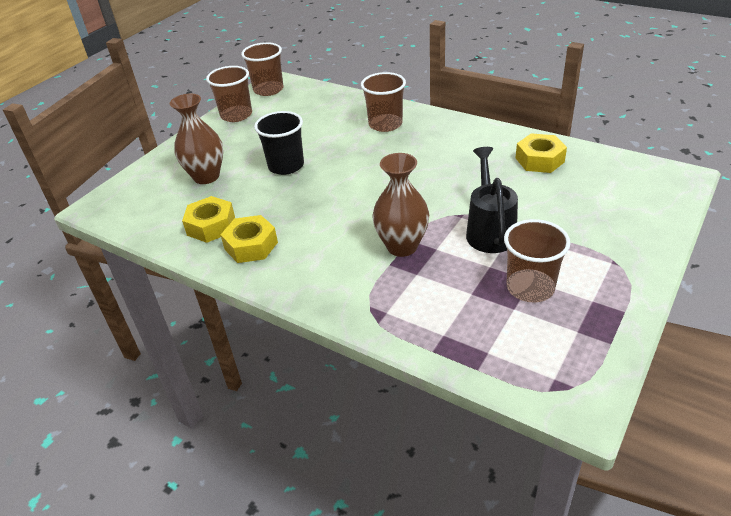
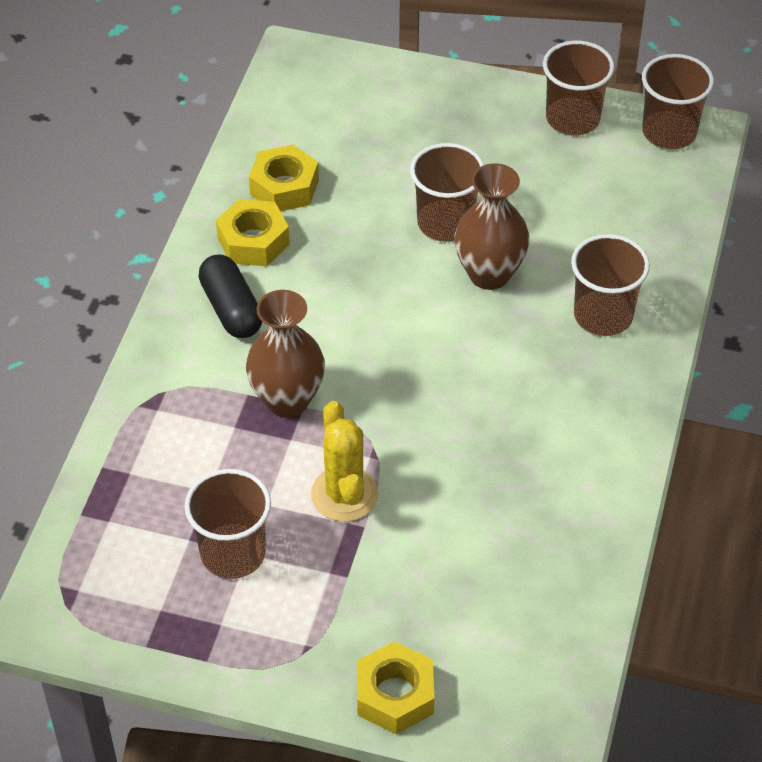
camera: 70 degrees right, 10 degrees up
brown vase [170,94,223,184] -> brown vase moved to [454,163,530,290]
black cup [254,111,304,175] -> brown cup [410,143,484,242]
black watering can [466,147,518,253] -> yellow cactus [311,401,379,522]
yellow nut [516,133,567,173] -> yellow nut moved to [357,641,434,734]
none -> black capsule [198,255,262,338]

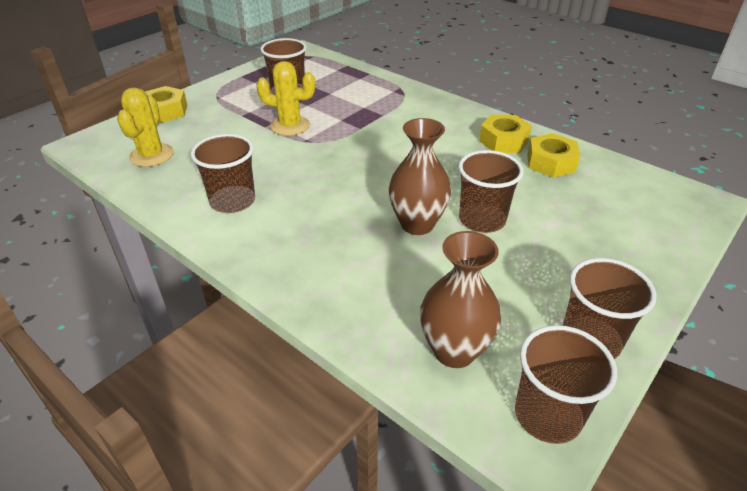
camera: 115 degrees right, 10 degrees down
black capsule [198,255,262,338] -> none
brown vase [246,290,325,418] -> brown vase moved to [420,231,501,368]
brown cup [571,234,650,336] -> brown cup moved to [191,134,255,213]
none -> yellow cactus [117,87,174,167]

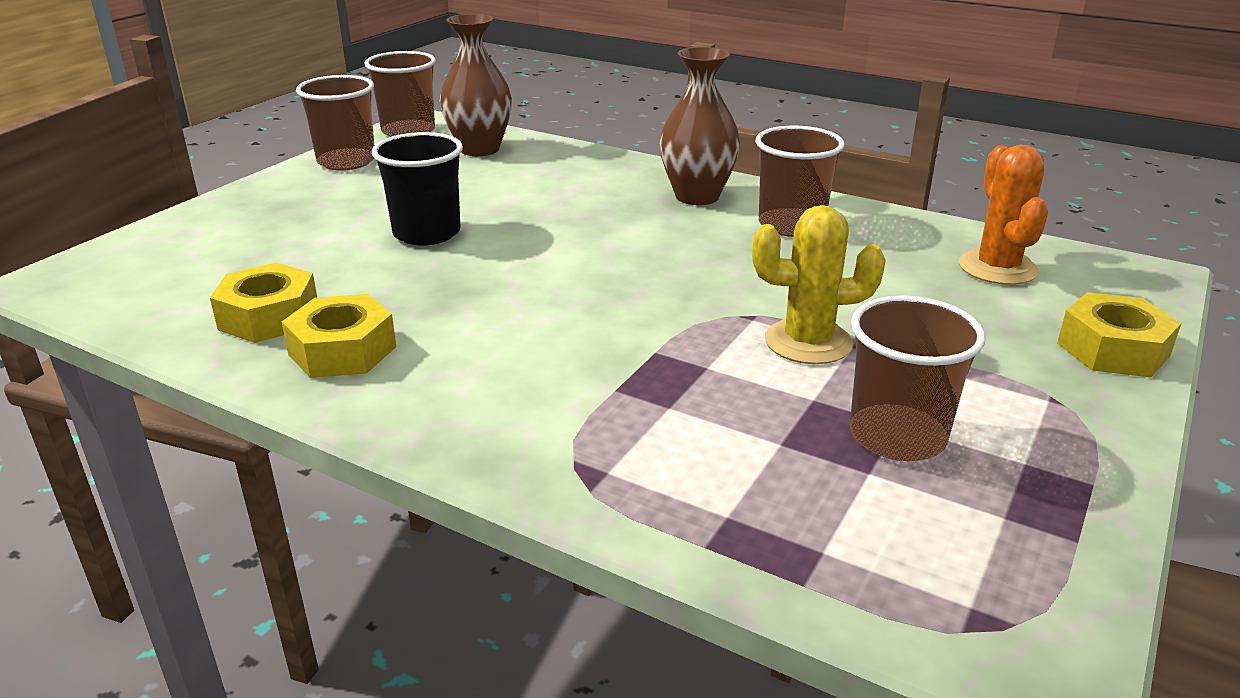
camera: 170 degrees right, 10 degrees down
yellow cactus [117,87,174,167] -> orange cactus [959,145,1048,285]
brown vase [388,118,451,235] -> brown vase moved to [660,47,740,205]
brown cup [458,150,524,233] -> black cup [372,132,463,246]

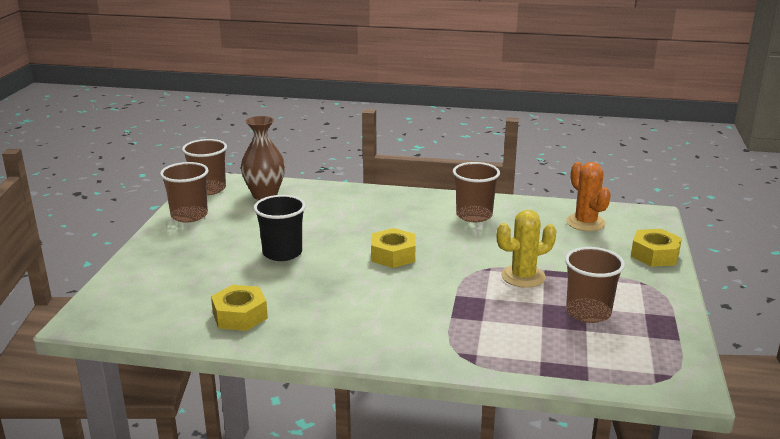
camera: 20 degrees left, 5 degrees down
yellow nut [282,294,397,378] -> yellow nut moved to [371,228,415,268]
brown vase [660,47,740,205] -> none

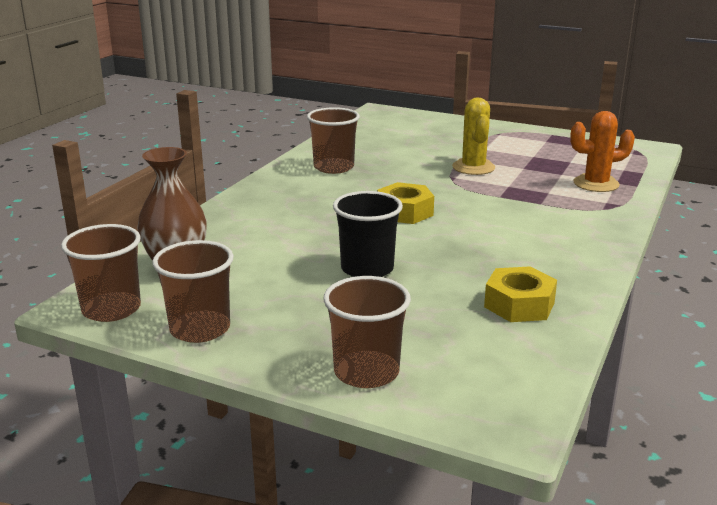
camera: 75 degrees left, 0 degrees up
brown cup [565,247,625,323] -> brown cup moved to [323,276,411,388]
orange cactus [566,162,611,231] -> orange cactus moved to [570,111,635,192]
yellow nut [631,229,682,267] -> none

